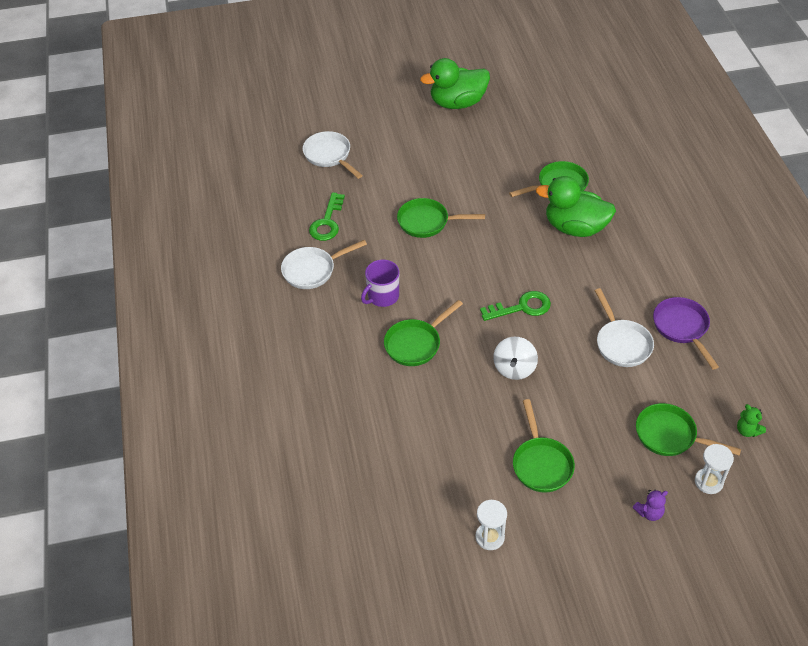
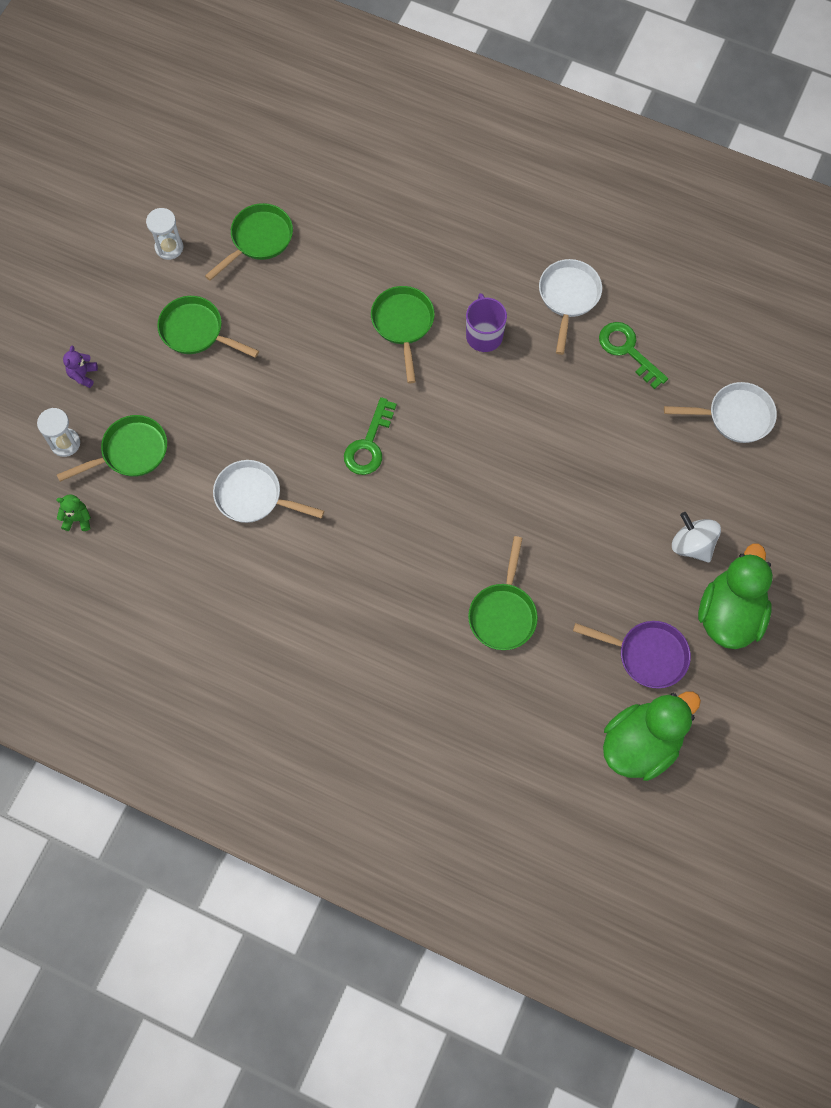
camera: 125 degrees right, 20 degrees up
green pan [397,198,485,238] -> green pan moved to [205,203,293,281]
white spinning top [493,337,538,380] -> white spinning top moved to [672,512,721,563]
green duck [536,176,616,237] -> green duck moved to [603,692,701,781]
purple pan [653,297,719,369] -> purple pan moved to [573,621,691,689]

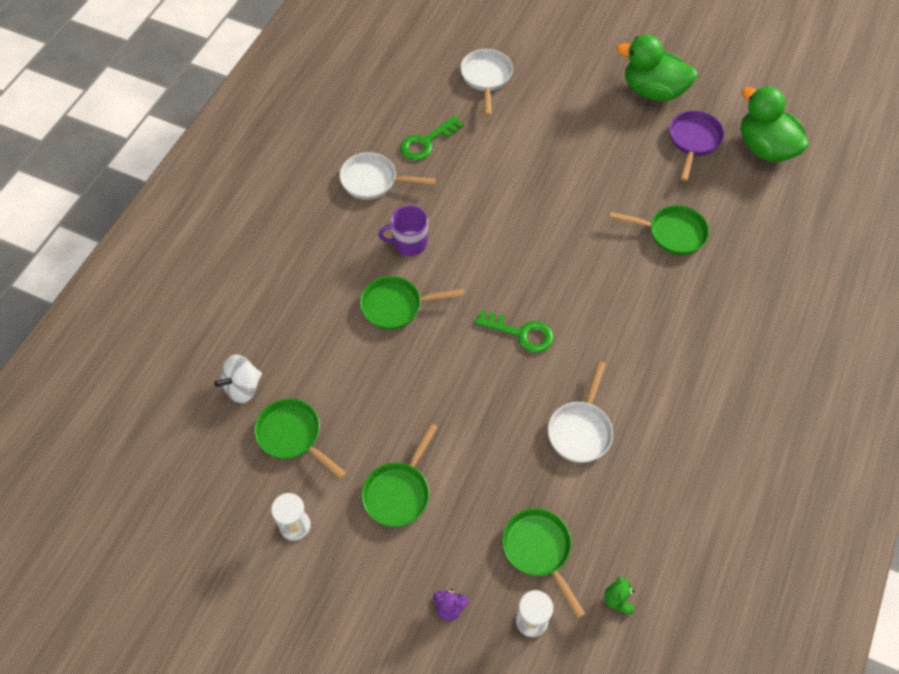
camera: 90 degrees left, 10 degrees down
white spinning top [672,512,721,563] -> white spinning top moved to [214,355,262,403]

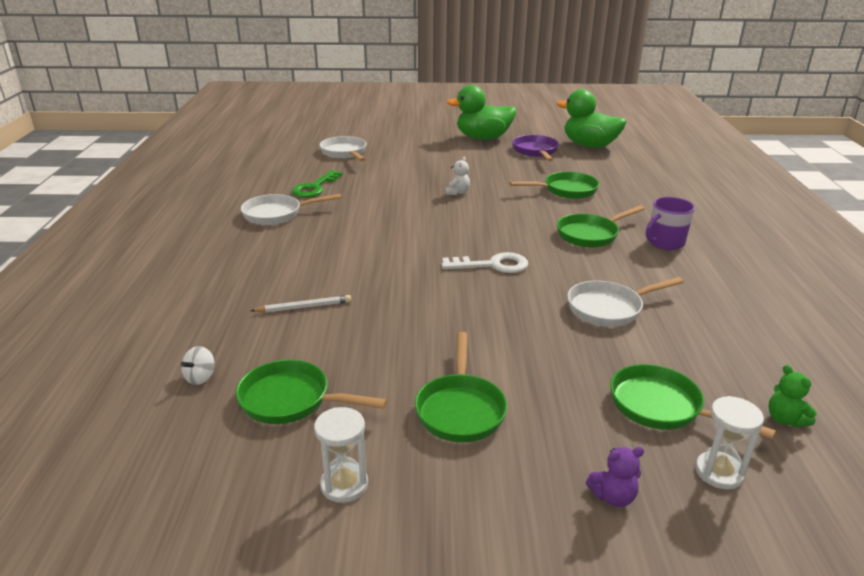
camera: 25 degrees left, 30 degrees down
white spinning top [214,355,262,403] -> white spinning top [181,346,215,385], size x0.58
green pan [360,276,465,330] -> green pan moved to [557,205,645,248]
purple mug [378,205,428,256] -> purple mug moved to [646,197,695,250]
green key [475,309,554,353] -> white key [442,252,528,273]
white pan [548,361,613,463] -> white pan turned 75 degrees clockwise [567,277,684,327]
none -> white pencil [250,295,351,313]
none -> white teddy bear [446,157,470,195]

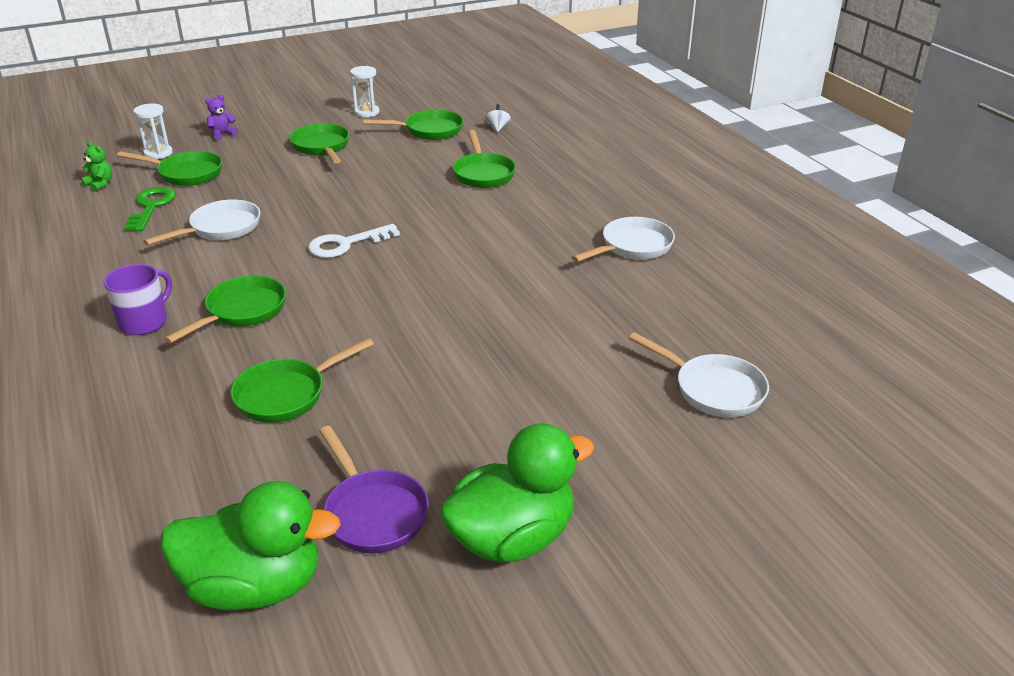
camera: 155 degrees right, 5 degrees up
white pencil [250,295,351,313] -> green pan [453,130,516,188]
green key [292,170,343,198] -> green key moved to [124,187,176,231]
white teddy bear [446,157,470,195] -> none

